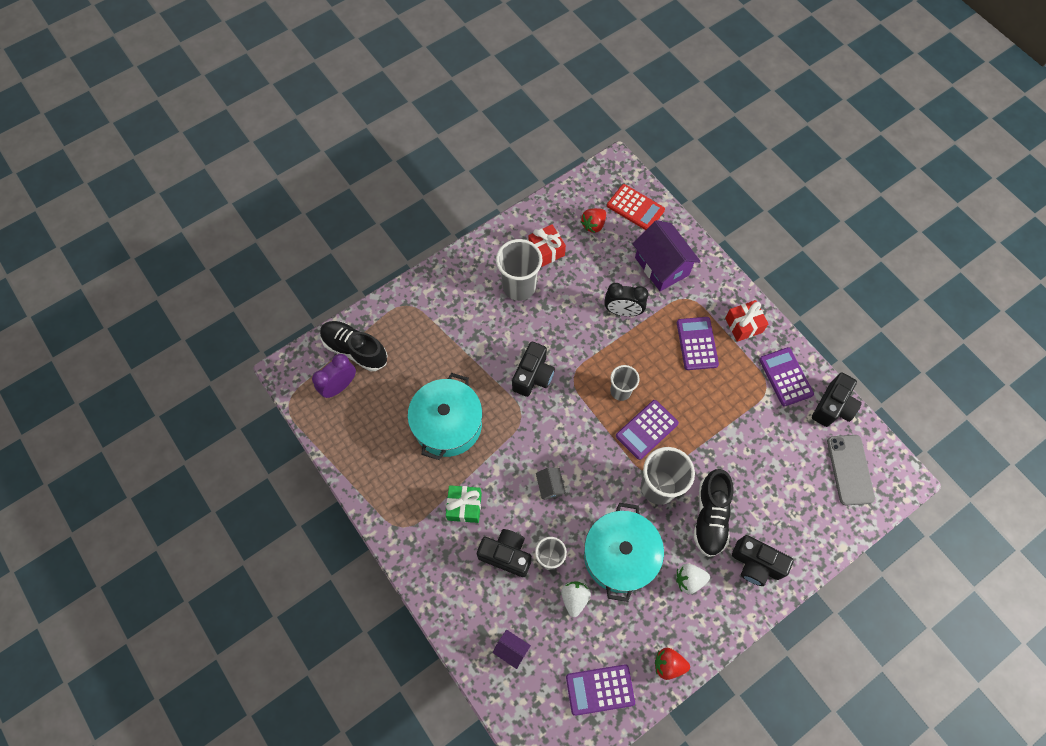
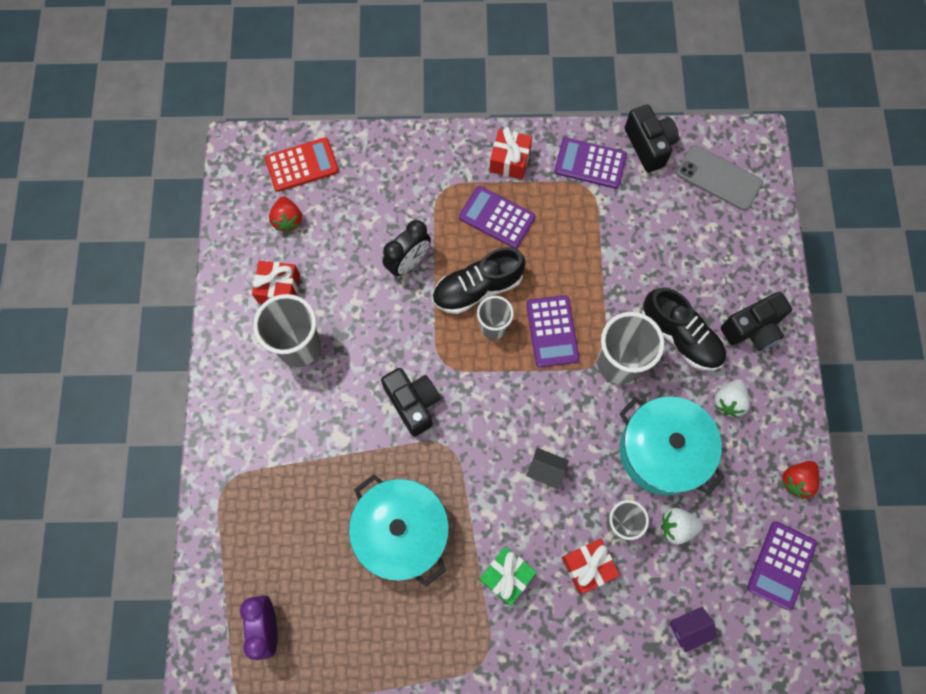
camera: 55 degrees left, 5 degrees up
black shoe [320,321,387,372] -> black shoe moved to [432,247,526,314]
black camera [477,529,532,577] -> red gift [562,538,620,594]
grey house [536,467,566,500] -> black house [526,448,569,489]
white strawberry [561,581,591,617] -> white strawberry turned 45 degrees counterclockwise [661,508,703,545]
purple house [633,220,701,291] -> none

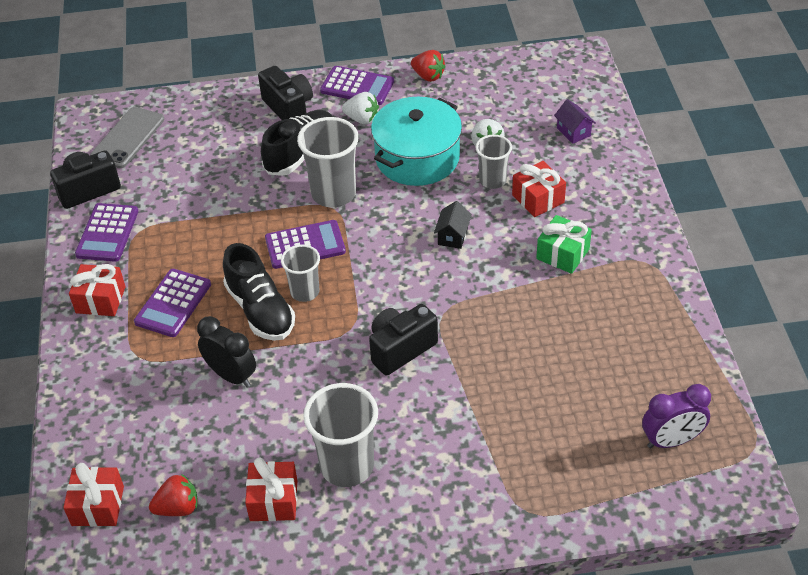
camera: 95 degrees left, 25 degrees down
red calculator [265,137,339,192] -> red gift [63,463,124,527]
turquoise pot [349,474,449,586] -> none
purple calculator [747,521,817,610] -> purple calculator moved to [320,66,394,105]

